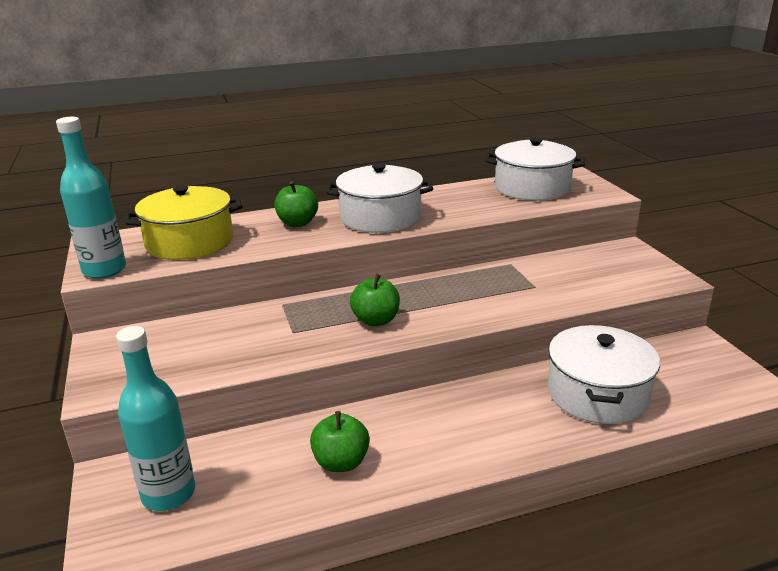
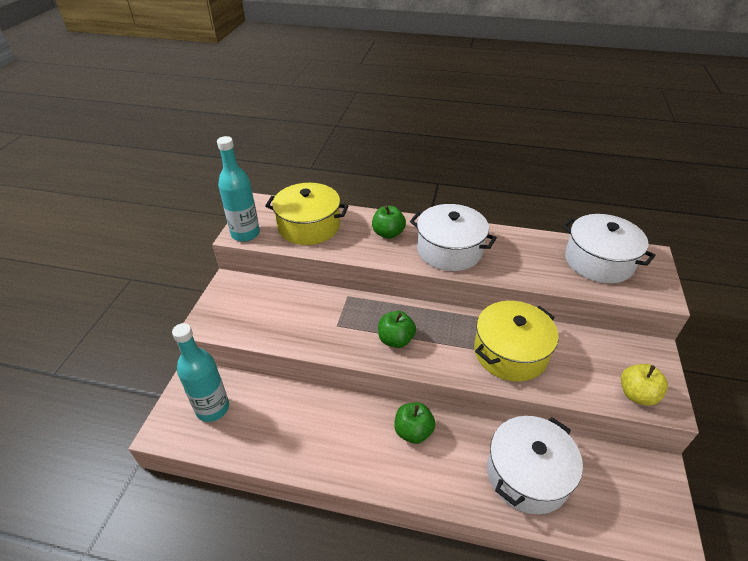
camera: 30 degrees right, 15 degrees up
green apple [310,411,370,472] -> green apple moved to [394,402,436,444]
none -> yellow pot [474,301,558,382]
none -> yellow apple [621,364,668,406]

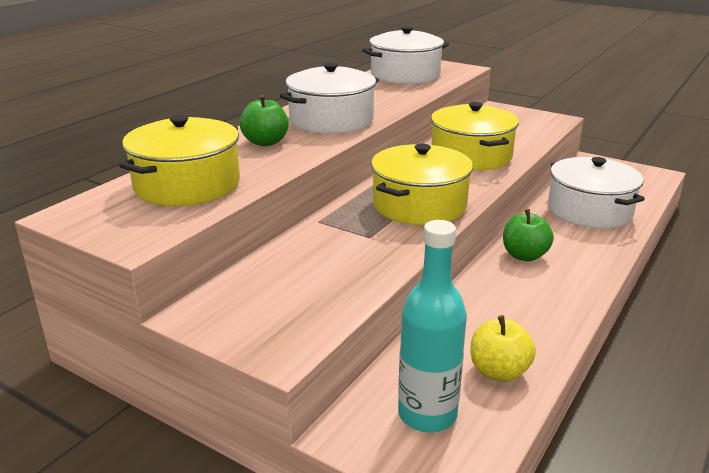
camera: 70 degrees left, 15 degrees down
turquoise bottle [217,136,260,242] -> none
green apple [378,311,416,348] -> yellow pot [371,144,473,225]
yellow apple [621,364,668,406] -> yellow apple moved to [471,315,536,382]

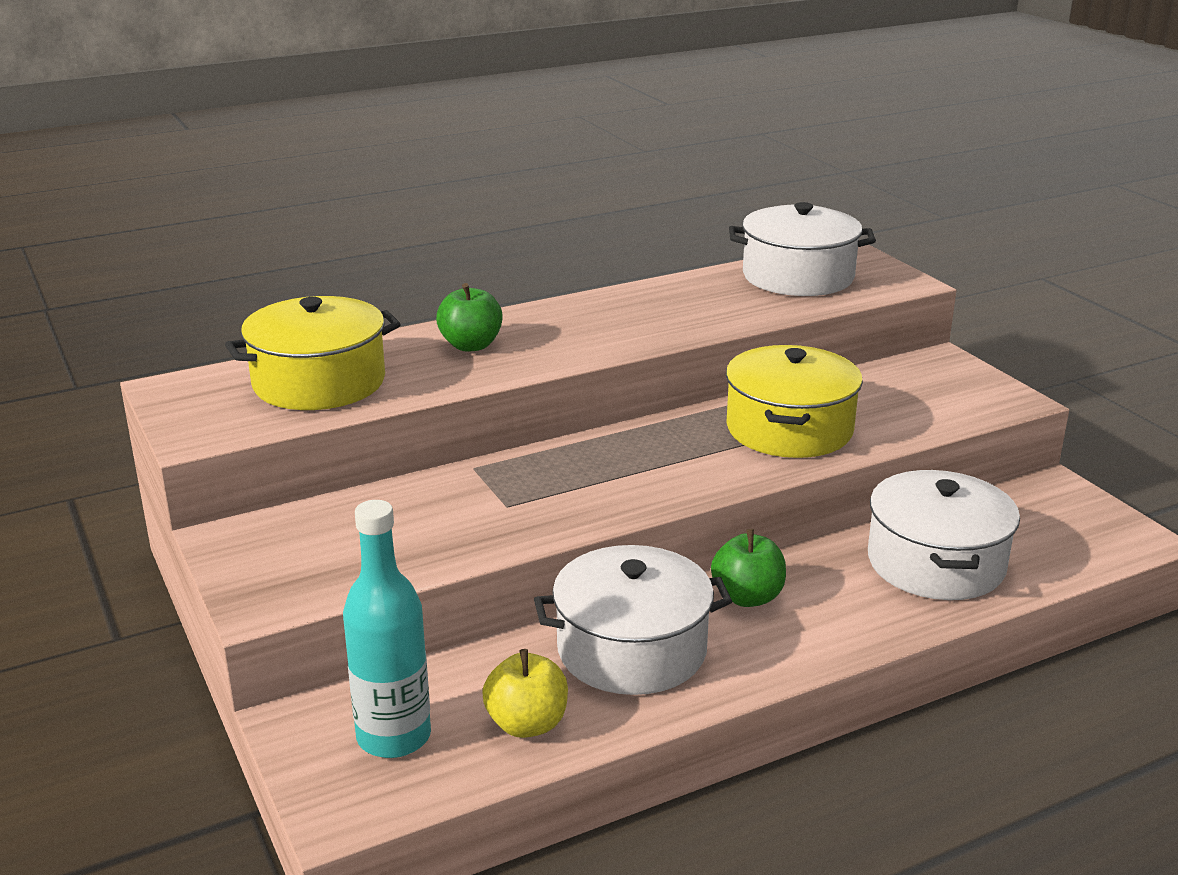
camera: 30 degrees right, 0 degrees up
white pot [280,63,379,134] -> white pot moved to [534,545,732,695]
yellow pot [371,144,473,225] -> none

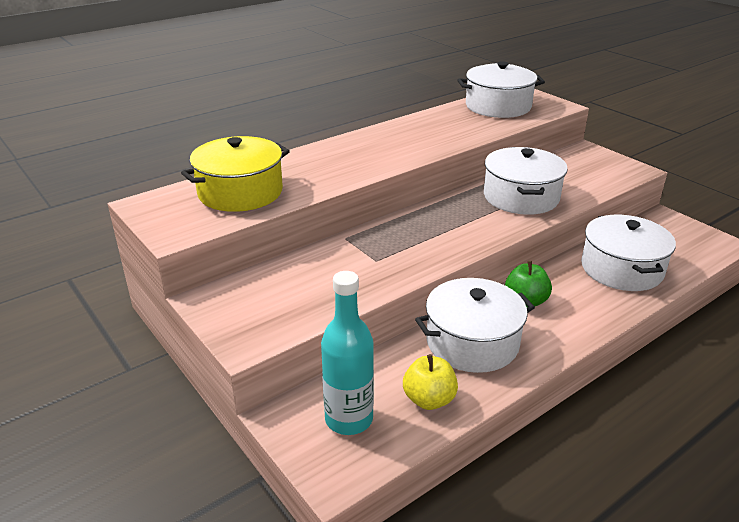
camera: 10 degrees left, 5 degrees up
green apple [436,283,503,352] -> none
yellow pot [726,345,863,458] -> white pot [484,147,568,215]

